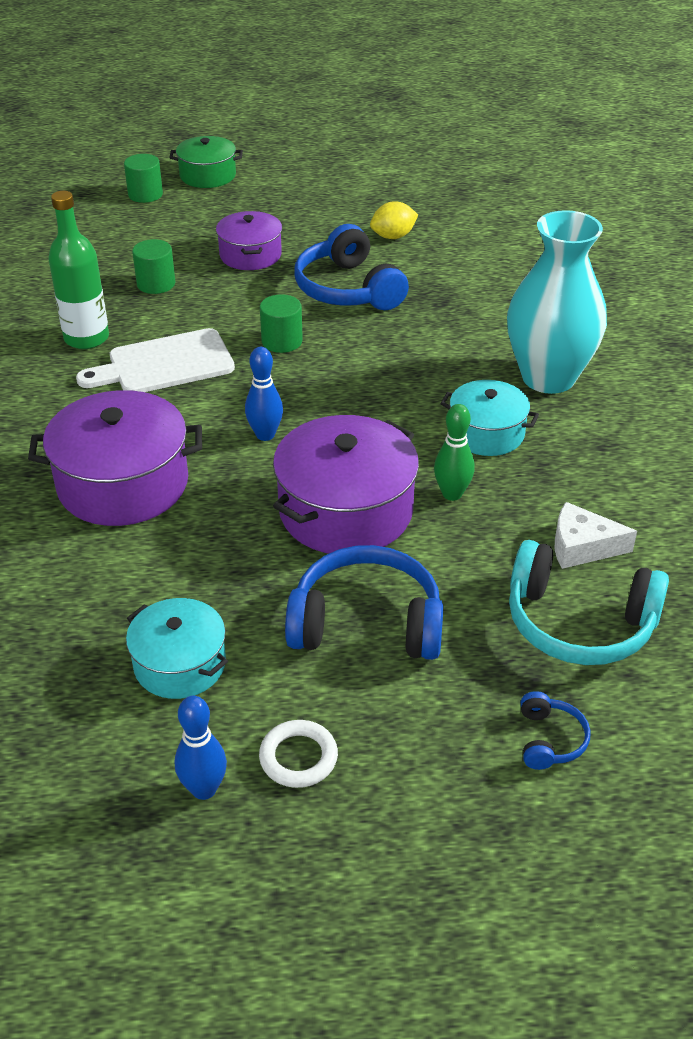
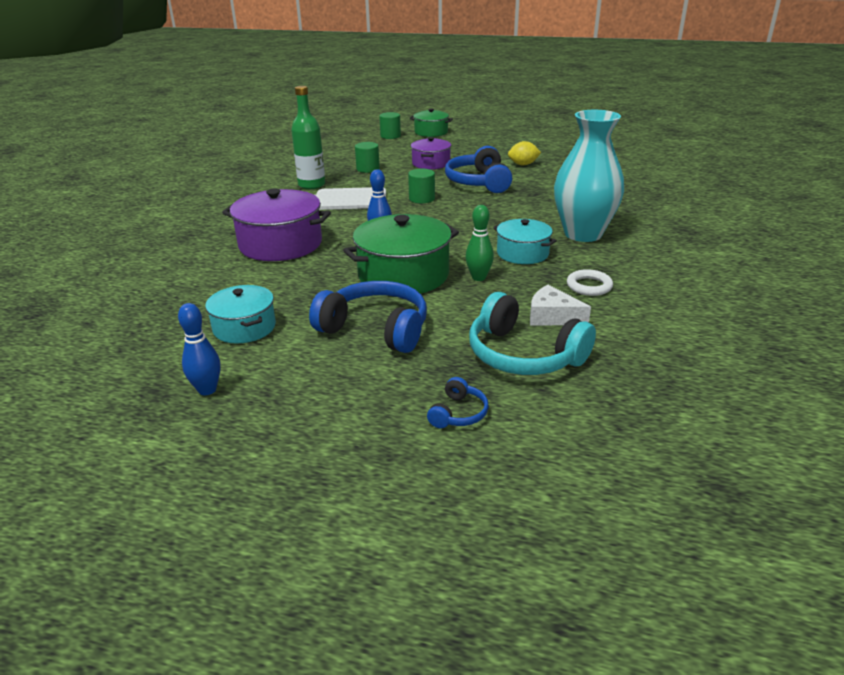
camera: 20 degrees right, 10 degrees down
white ring [259,720,338,788] -> white ring moved to [567,269,613,296]
purple pot [273,415,419,553] -> green pot [343,214,459,294]

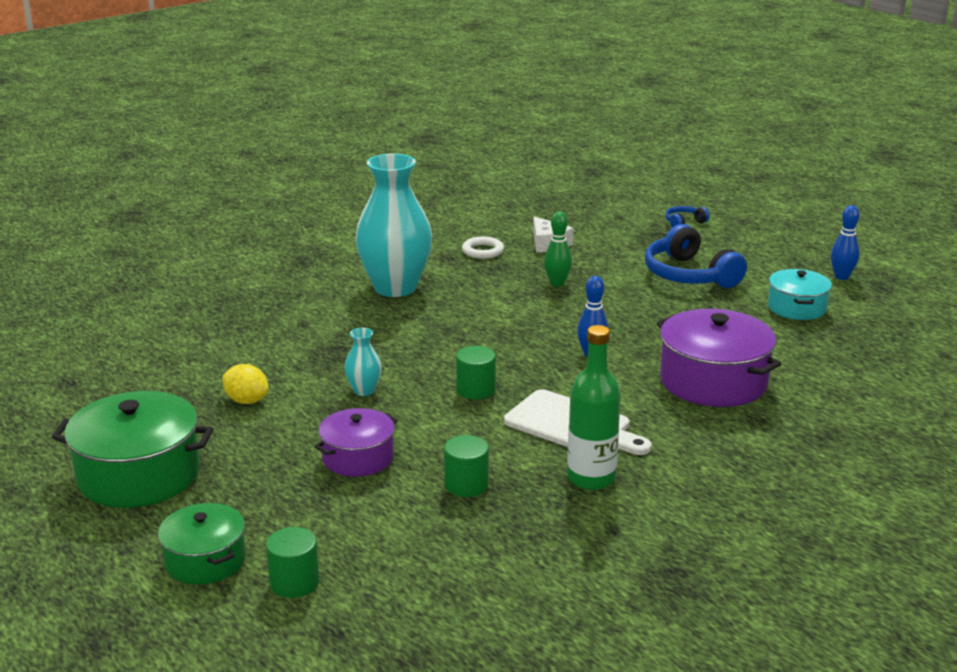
camera: 145 degrees left, 5 degrees down
green pot [343,214,459,294] -> green pot moved to [52,391,213,508]
blue headphones [445,146,512,193] -> turquoise vase [344,328,382,396]
turquoise headphones [469,292,596,375] -> none
turquoise pot [493,219,557,264] -> none

